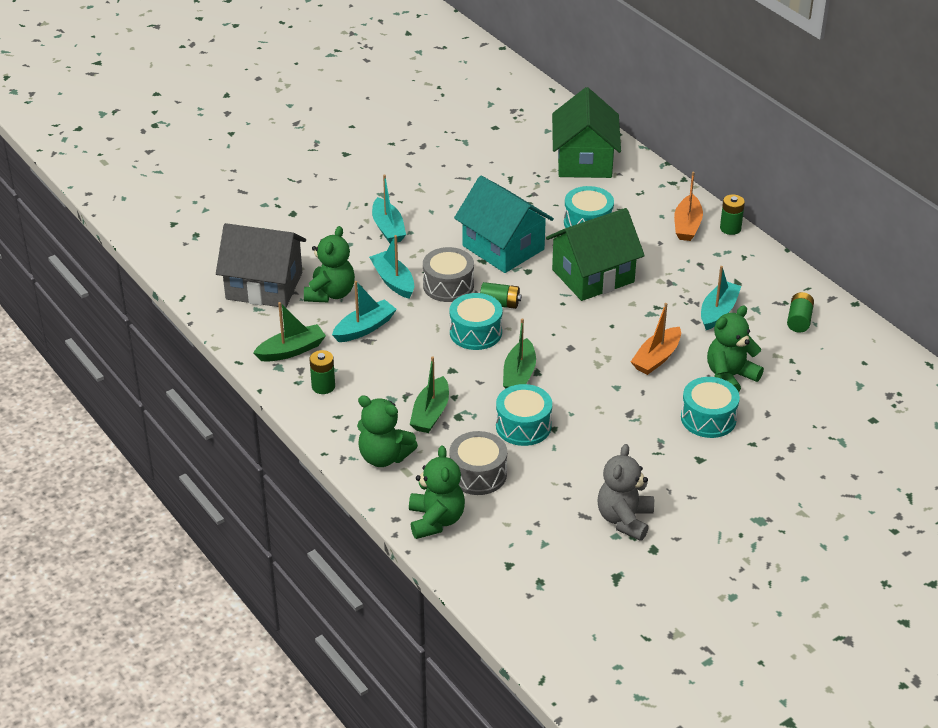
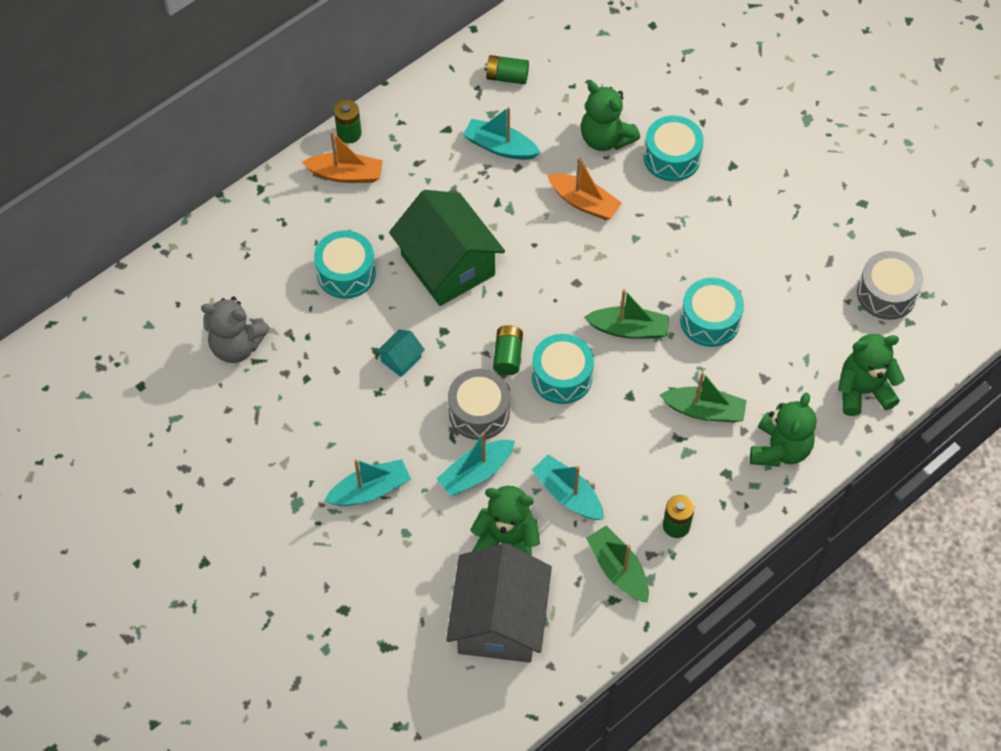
camera: 95 degrees left, 20 degrees up
grey drum [449,431,507,495] -> grey drum moved to [857,251,923,320]
turquoise house [454,176,554,273] -> turquoise house [376,329,425,377], size x0.41
green house [552,87,621,178] -> none
grey teddy bear [597,444,654,541] -> grey teddy bear moved to [201,296,270,363]

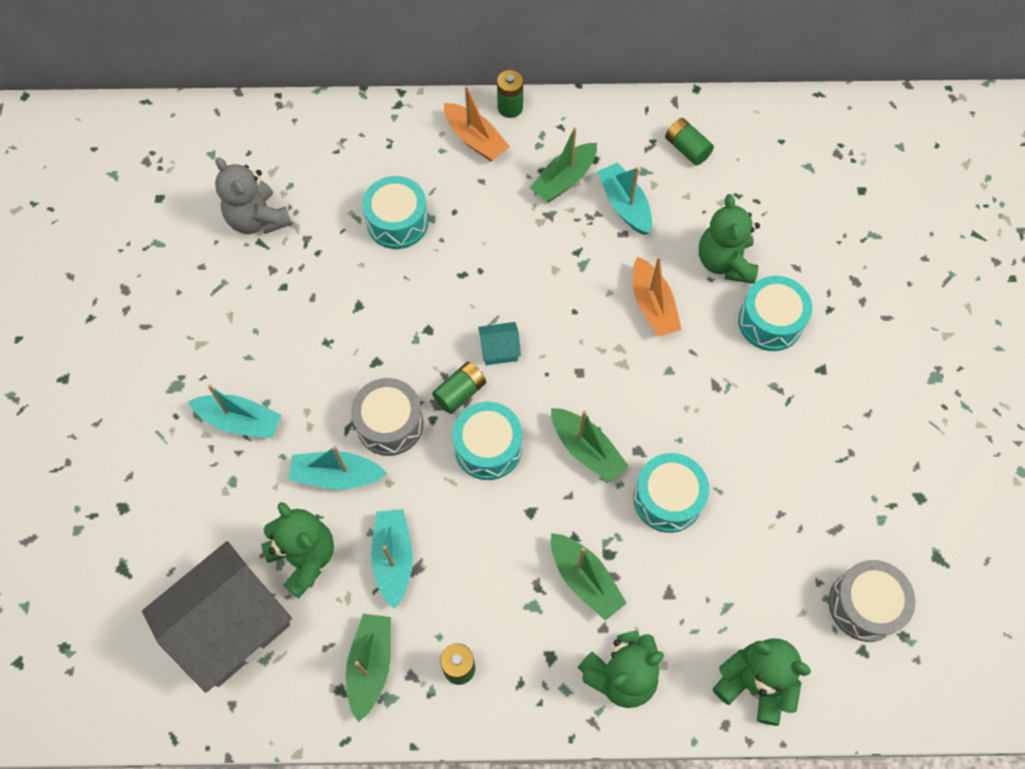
camera: 40 degrees right, 5 degrees up
turquoise house [376,329,425,377] -> turquoise house moved to [478,322,521,365]
green house [389,190,505,306] -> none
none -> green boat [530,127,597,202]

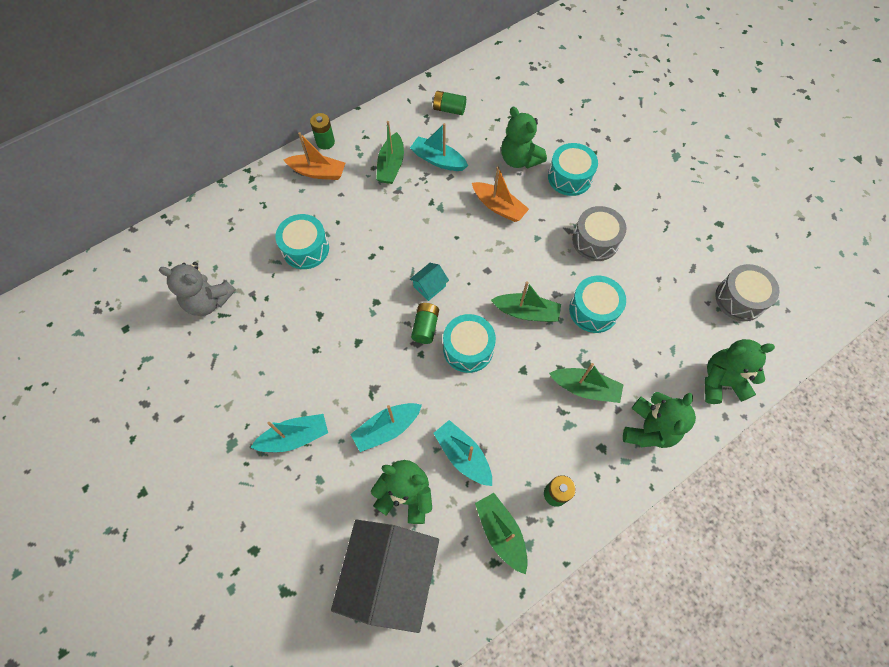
camera: 35 degrees left, 0 degrees up
grey drum [351,378,424,456] -> grey drum moved to [572,206,626,261]

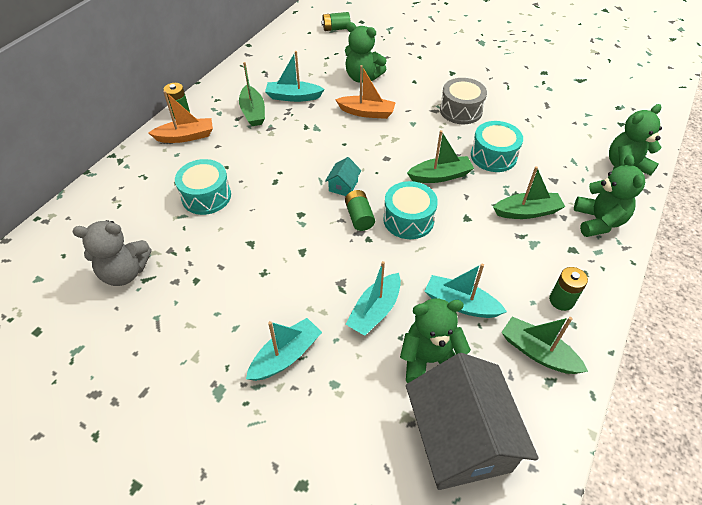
camera: 25 degrees left, 15 degrees down
green battery [432,91,466,115] -> green battery moved to [321,12,350,31]
turquoise drum [548,143,598,196] -> none
grey drum [715,264,780,321] -> none

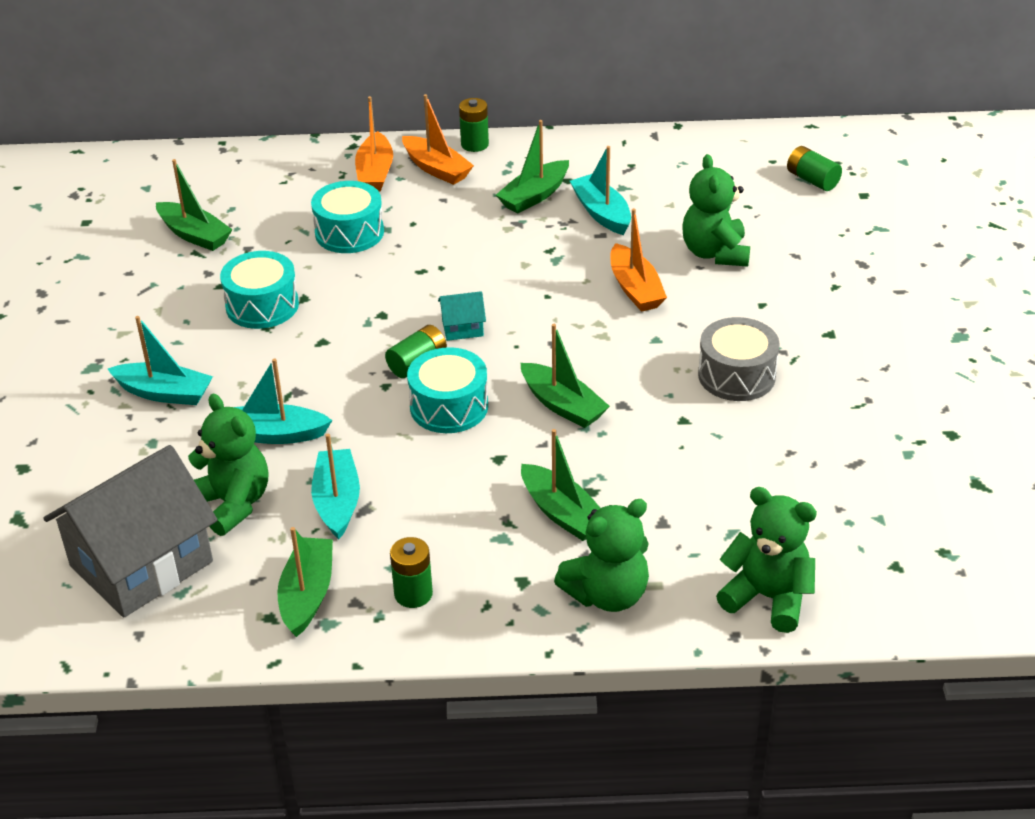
camera: 60 degrees right, 10 degrees down
grey teddy bear [73,220,151,286] -> green boat [156,159,233,251]
turquoise drum [471,121,523,172] -> turquoise drum moved to [220,251,299,329]
none -> orange boat [355,96,393,191]

